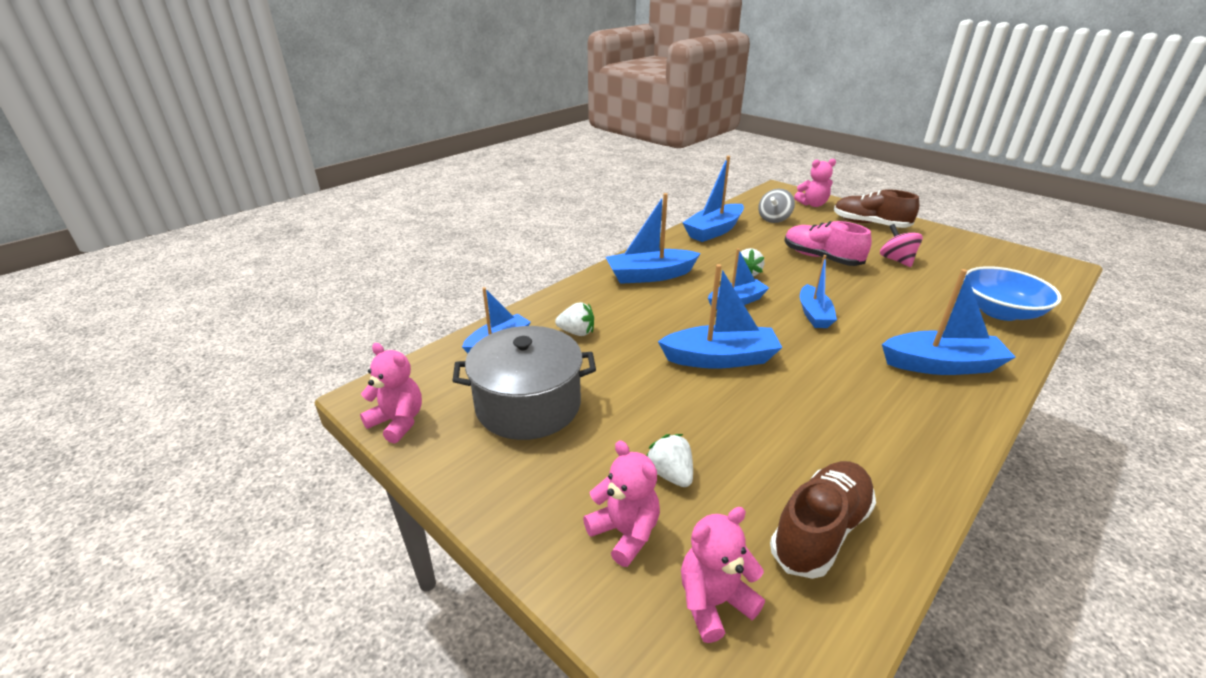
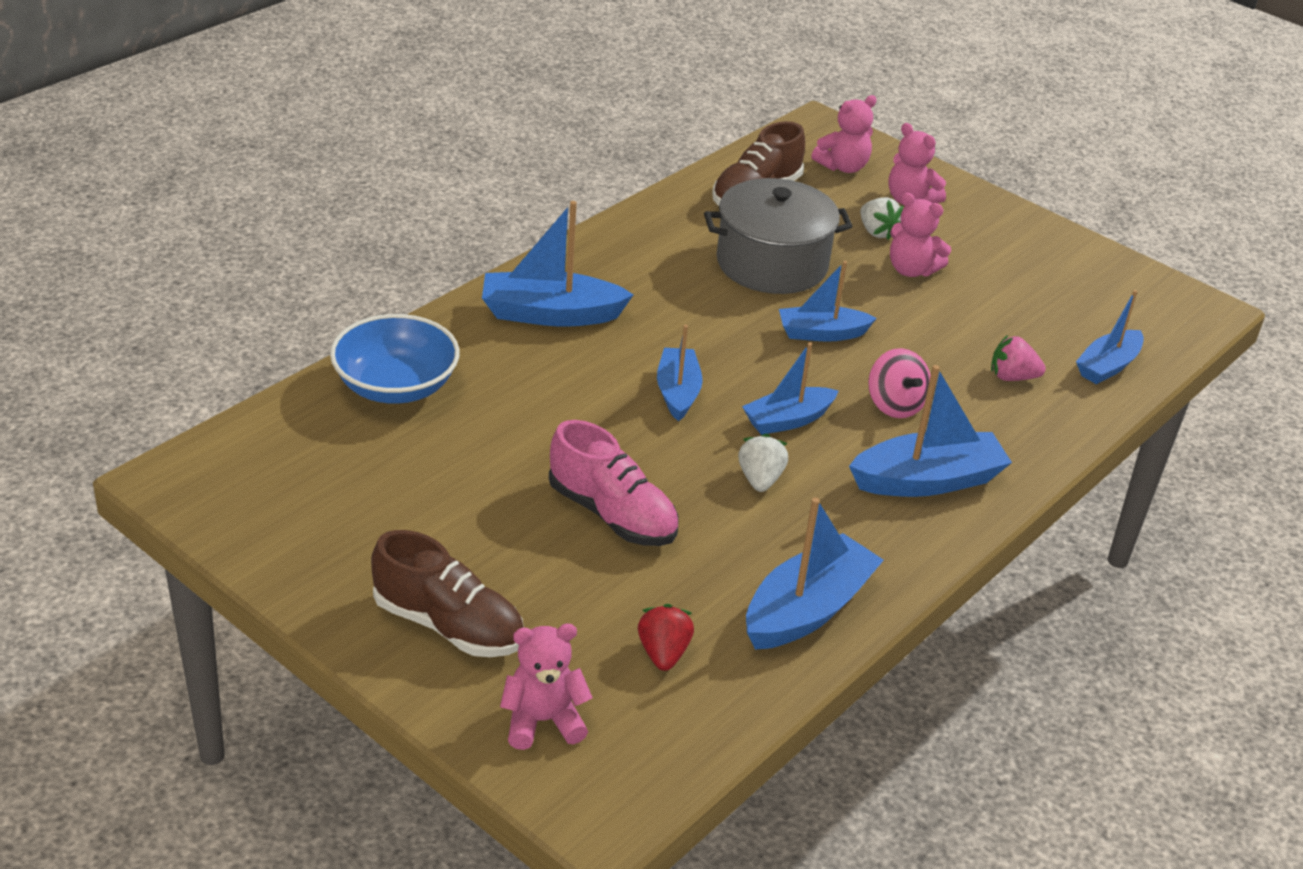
camera: 175 degrees right, 5 degrees up
pink teddy bear [360,343,422,444] -> pink teddy bear moved to [890,193,951,277]
grey pot [452,326,596,440] -> grey pot moved to [704,178,853,294]
white strawberry [555,302,594,336] -> pink strawberry [991,335,1046,381]
blue boat [658,264,783,369] -> blue boat [779,261,877,342], size x0.66
grey spinning top [758,189,795,223] -> red strawberry [638,604,694,671]
pink spinning top [880,224,923,267] -> pink spinning top moved to [868,348,931,418]

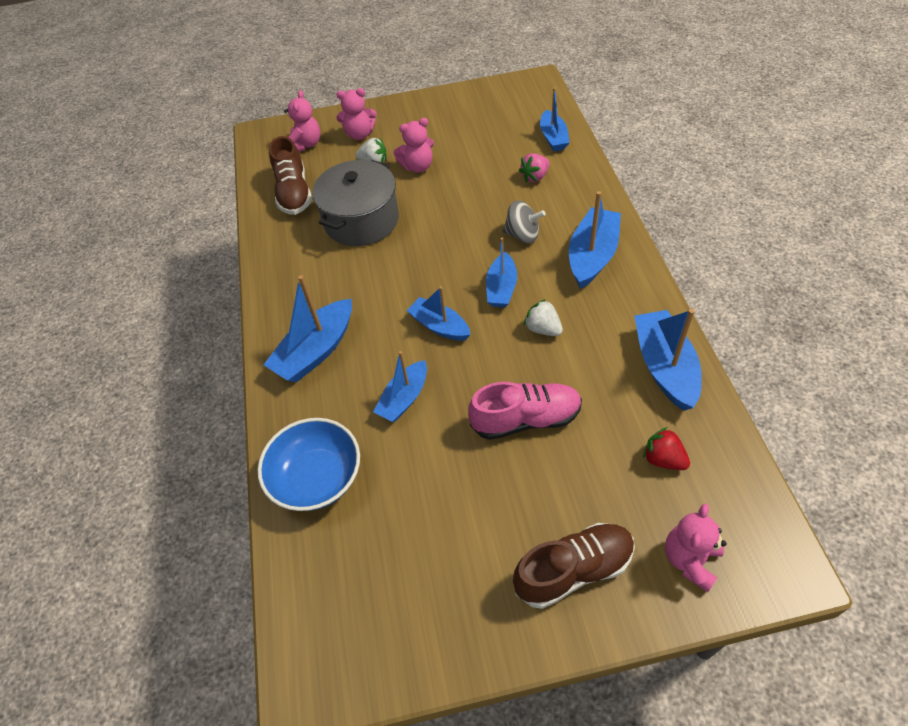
camera: 45 degrees left, 15 degrees up
blue boat [779,261,877,342] -> blue boat moved to [373,351,427,422]
pink spinning top [868,348,931,418] -> grey spinning top [503,201,545,244]

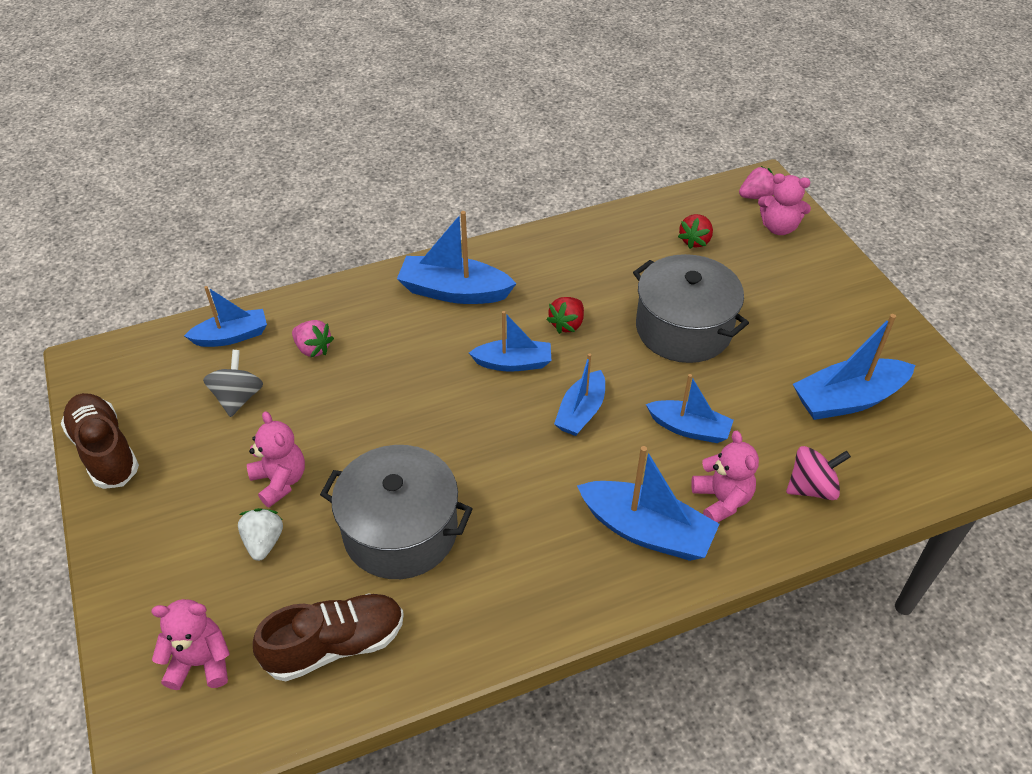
camera: 105 degrees left, 5 degrees down
blue bowl [258,418,360,511] -> pink spinning top [786,446,851,500]
pink teddy bear [336,88,377,140] -> pink teddy bear moved to [691,431,759,523]
pink shoe [468,382,582,440] -> grey pot [633,254,749,363]
grey spinning top [503,201,545,244] -> grey spinning top moved to [203,350,263,417]
brown shoe [513,523,635,609] -> brown shoe moved to [61,393,139,489]
white strawberry [524,299,563,336] -> red strawberry [547,297,584,334]
blue boat [634,309,702,411] -> blue boat moved to [793,314,915,420]
none -> pink strawberry [739,166,776,199]

